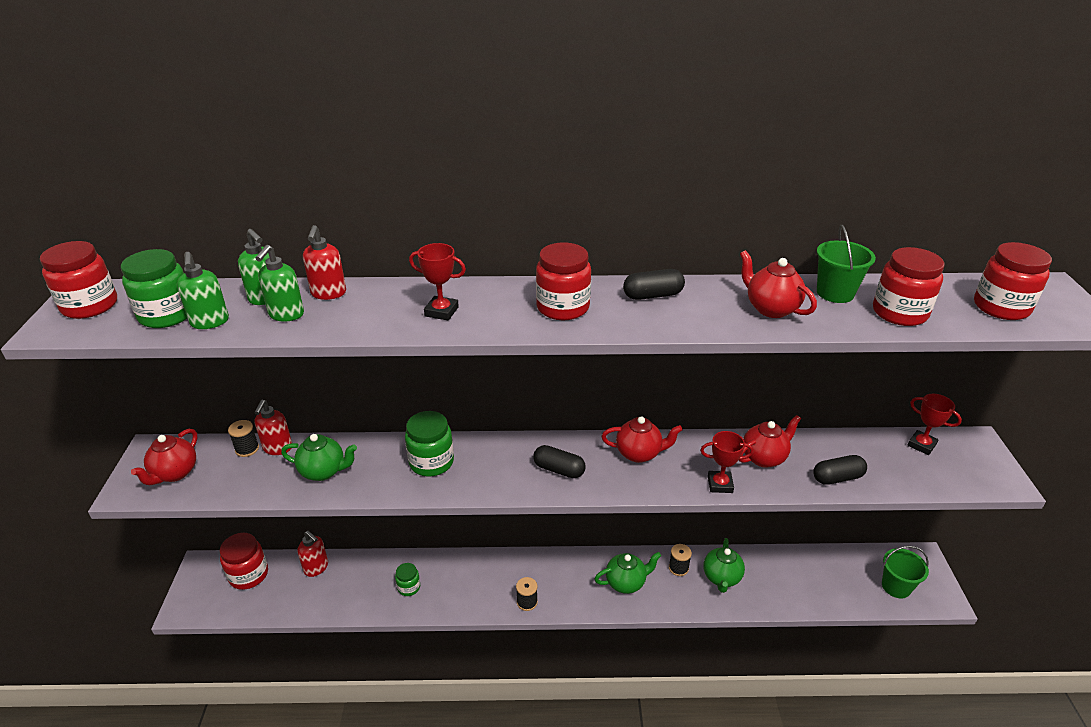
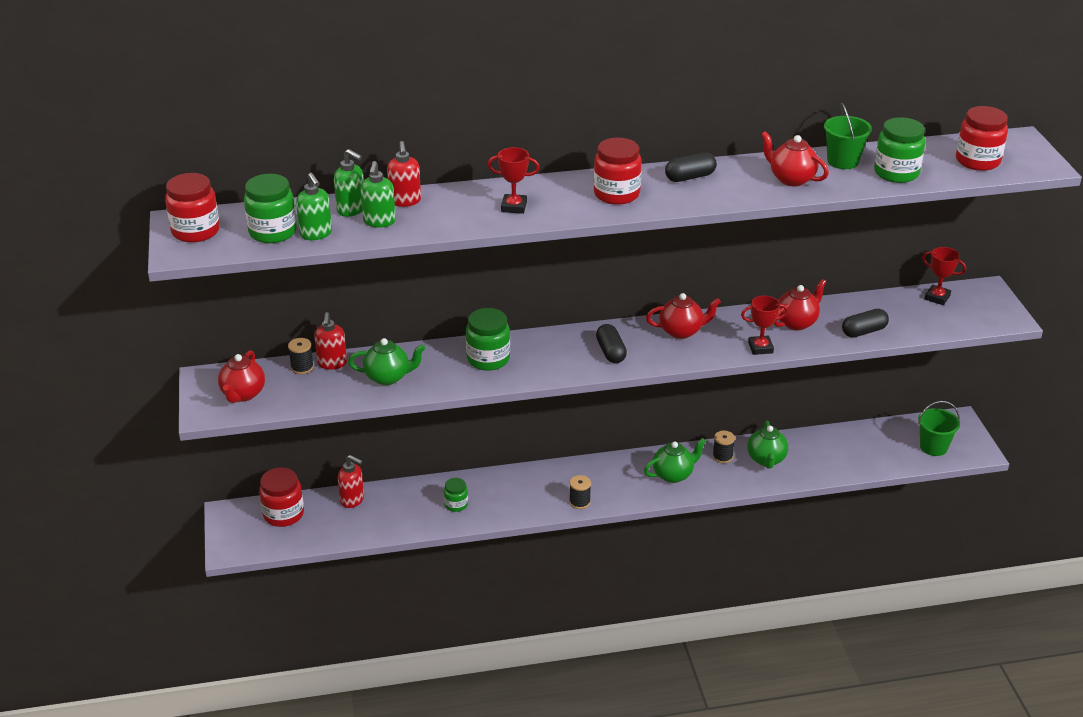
camera: 10 degrees left, 0 degrees up
black capsule [533,445,586,478] -> black capsule turned 60 degrees clockwise [596,324,627,363]
red jar [873,247,945,326] -> green jar [874,117,926,183]

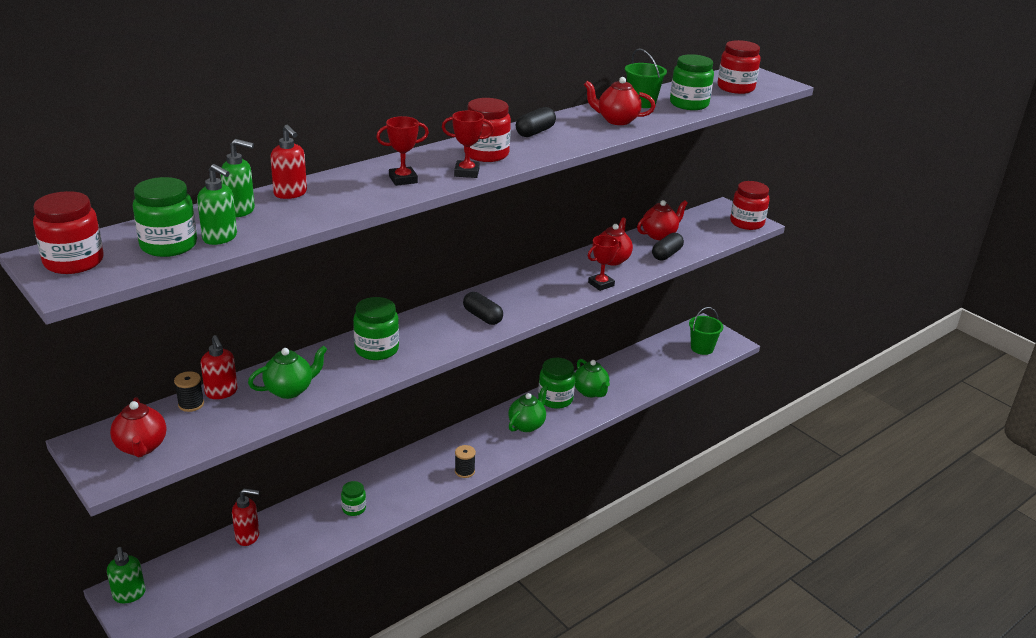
camera: 30 degrees left, 5 degrees down
red jar [259,467,304,527] -> red jar moved to [730,181,770,230]
green soap dispenser [361,161,396,228] -> green soap dispenser moved to [107,547,145,603]
red teapot [646,293,721,339] -> red teapot moved to [637,200,688,240]
black spool [713,431,735,463] -> green jar [538,358,575,409]
red trophy [922,247,966,305] -> red trophy moved to [442,111,494,178]

